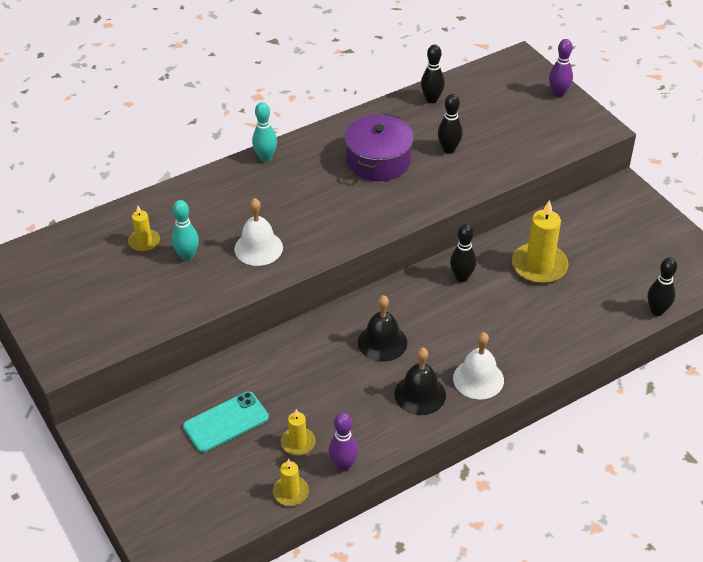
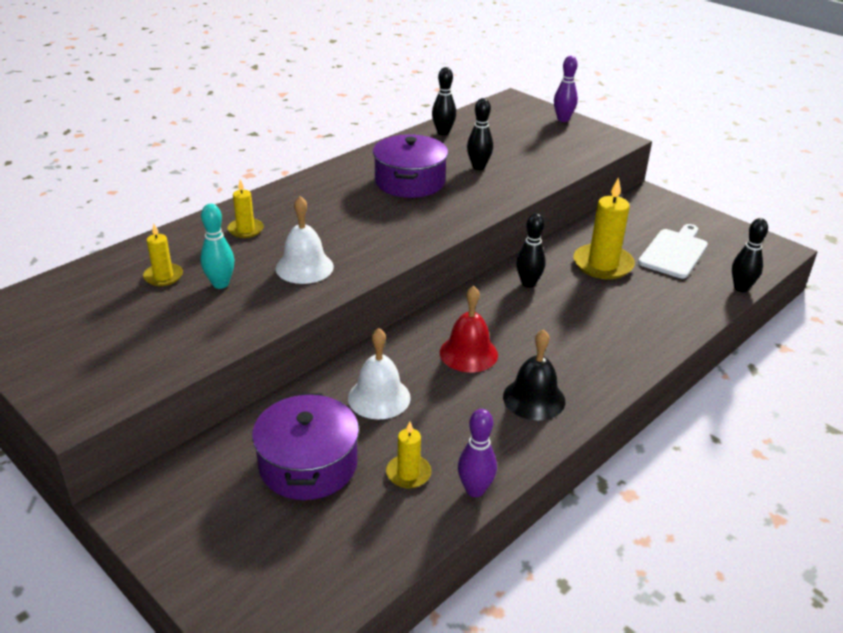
camera: 15 degrees left, 10 degrees down
turquoise phone [183,391,269,453] -> purple pot [252,393,359,500]
turquoise bowling pin [252,102,277,162] -> none
yellow candle [273,459,309,506] -> yellow candle moved to [227,179,264,238]
black bell [358,295,407,362] -> red bell [440,286,498,372]
white bell [453,332,504,400] -> white bell moved to [348,328,411,419]
none -> white cutting board [638,224,708,278]

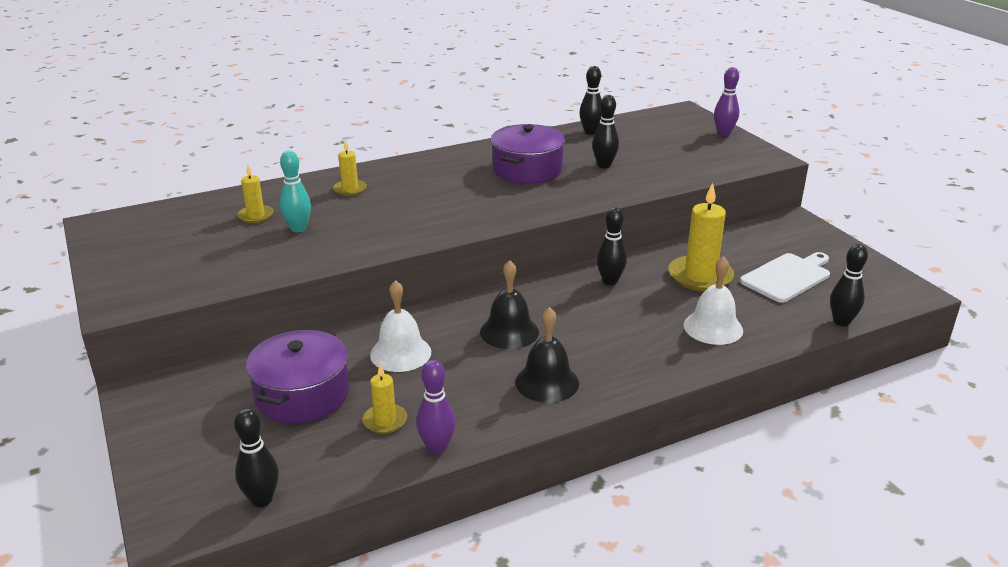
camera: 20 degrees right, 5 degrees down
white bell [276,196,334,284] -> white bell moved to [684,256,743,345]
red bell [440,286,498,372] -> black bell [480,260,539,349]
none -> black bowling pin [234,408,279,507]

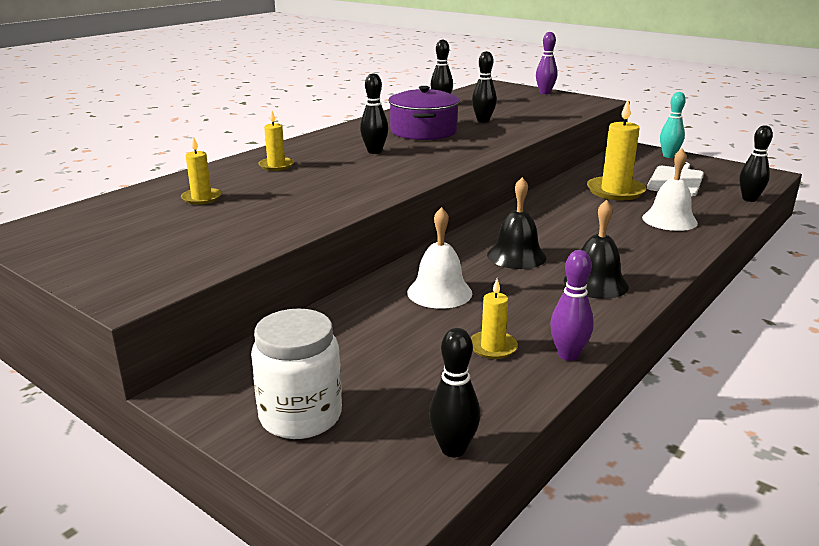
camera: 25 degrees left, 5 degrees down
purple pot [246,330,349,424] -> none
turquoise bowling pin [280,151,311,232] -> turquoise bowling pin moved to [660,92,686,158]
black bowling pin [597,207,627,285] -> black bowling pin moved to [360,73,388,154]
none -> white jar [251,308,342,439]

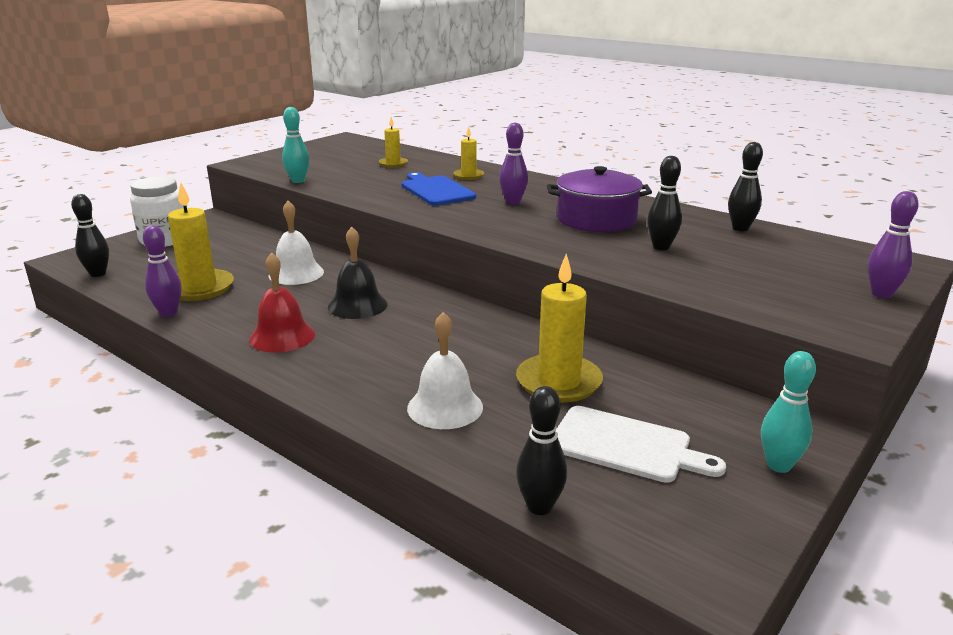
camera: 90 degrees right, 0 degrees up
black bowling pin [360,73,388,154] -> purple bowling pin [499,123,528,205]
yellow candle [471,279,518,359] -> yellow candle [168,182,234,301], size x1.83
black bell [564,200,629,299] -> red bell [249,252,315,353]
none -> turquoise bowling pin [282,107,309,183]
none -> blue cutting board [401,172,476,206]

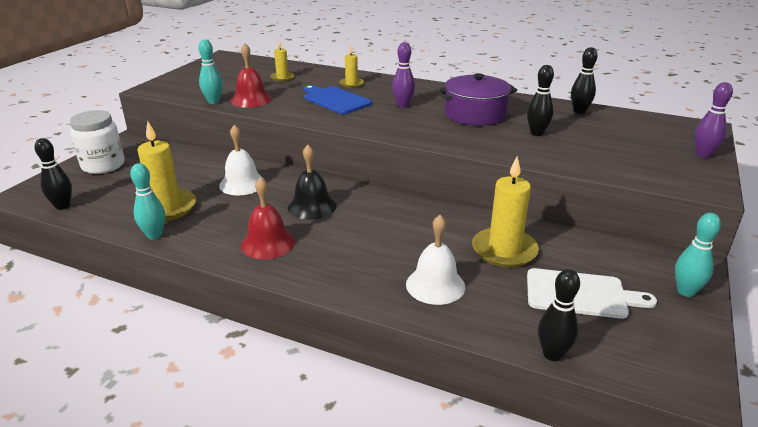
camera: 15 degrees left, 5 degrees up
purple bowling pin [143,225,182,317] -> turquoise bowling pin [130,163,165,239]
none -> red bell [231,43,272,108]

